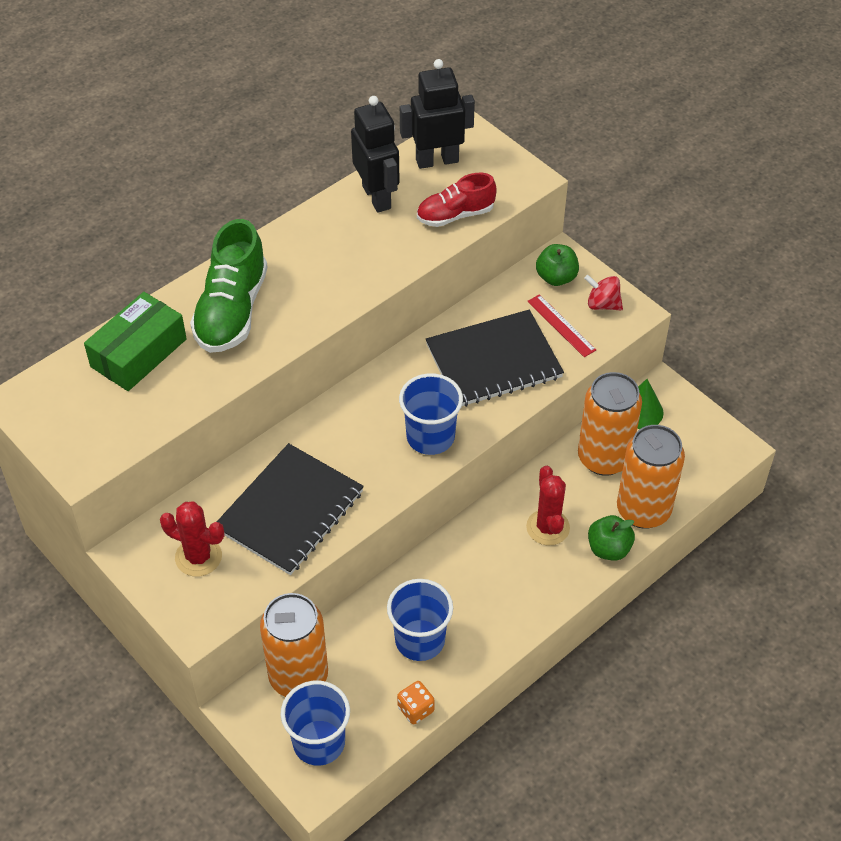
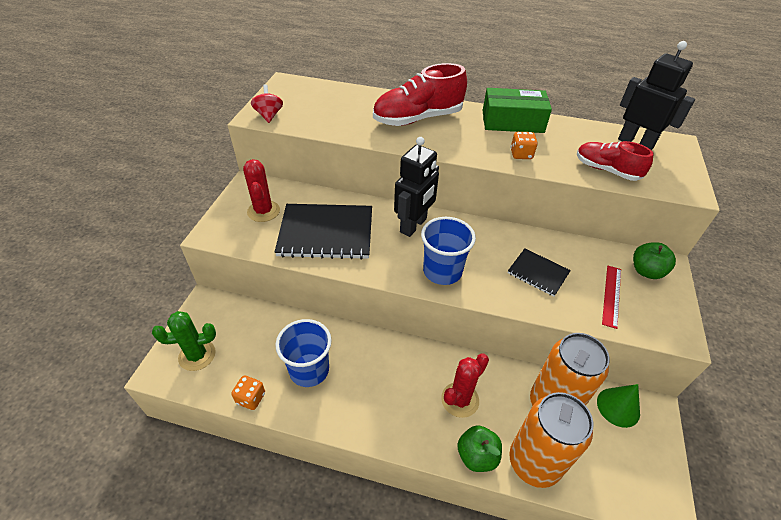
camera: 55 degrees right, 5 degrees down
green box [84,292,187,391] -> green box moved to [483,88,552,133]
green shoe [190,219,268,353] -> red shoe [373,63,467,126]
orange can [260,593,328,697] -> none
blue cup [281,681,350,766] -> green cactus [152,311,216,371]
black robot [351,96,400,213] -> black robot moved to [394,137,439,237]
black notebook [426,309,564,407] -> black notebook [508,249,571,297], size x0.53
red spinning top [584,275,623,311] -> red spinning top moved to [251,84,283,123]
none -> orange dice [511,132,538,159]

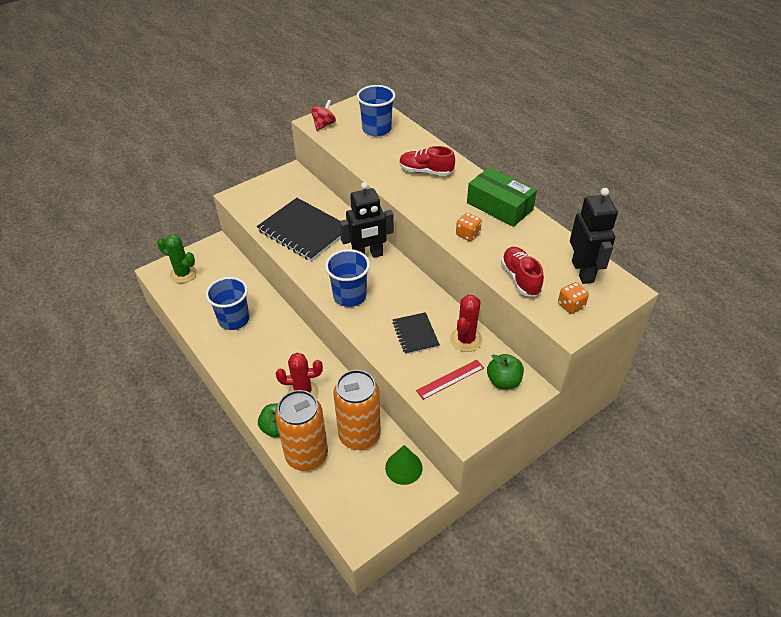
camera: 40 degrees right, 0 degrees up
orange dice [232,375,265,410] -> orange dice moved to [558,282,589,314]
red cactus [243,159,280,222] -> red cactus moved to [450,295,482,352]
red shoe [373,63,467,126] -> red shoe [399,146,455,176], size x0.63
none -> blue cup [357,85,395,136]

